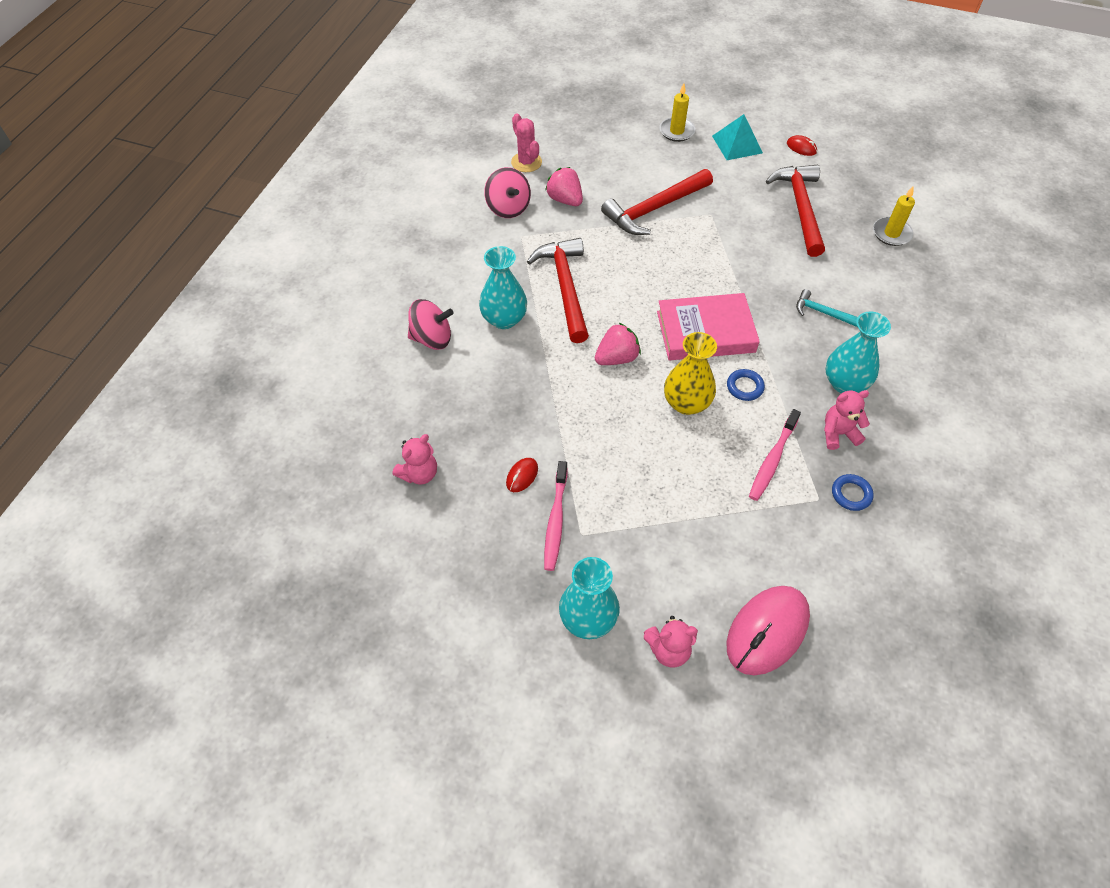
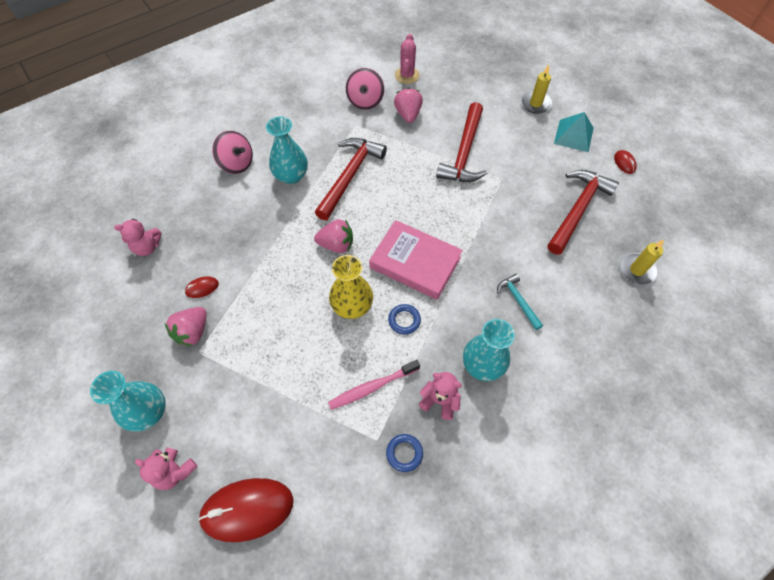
camera: 35 degrees right, 5 degrees up
pink toothbrush [544,461,568,571] -> pink strawberry [165,307,207,346]
red hammer [601,169,713,235] -> red hammer turned 75 degrees counterclockwise [436,102,487,182]
pink mouse [726,586,810,675] -> red mouse [198,478,293,542]

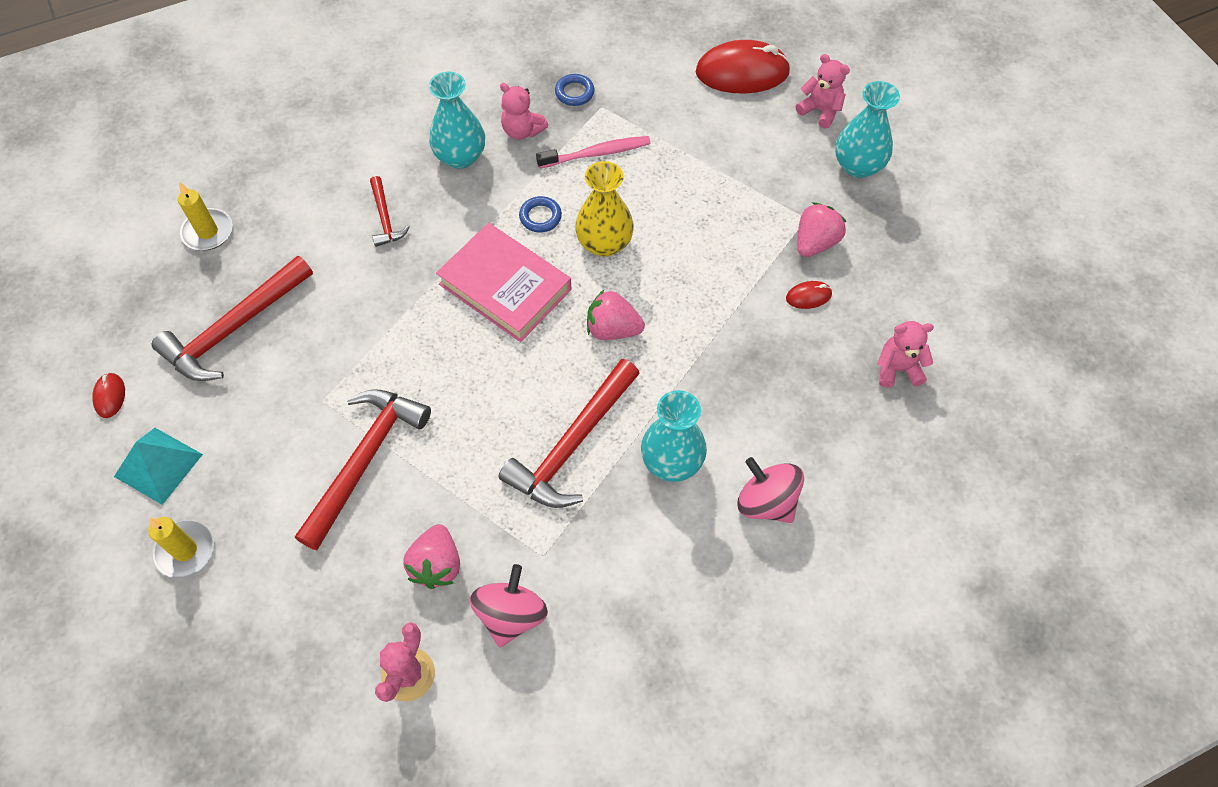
camera: 170 degrees left, 0 degrees up
turquoise hammer [497,274,543,330] -> red hammer [370,176,410,247]

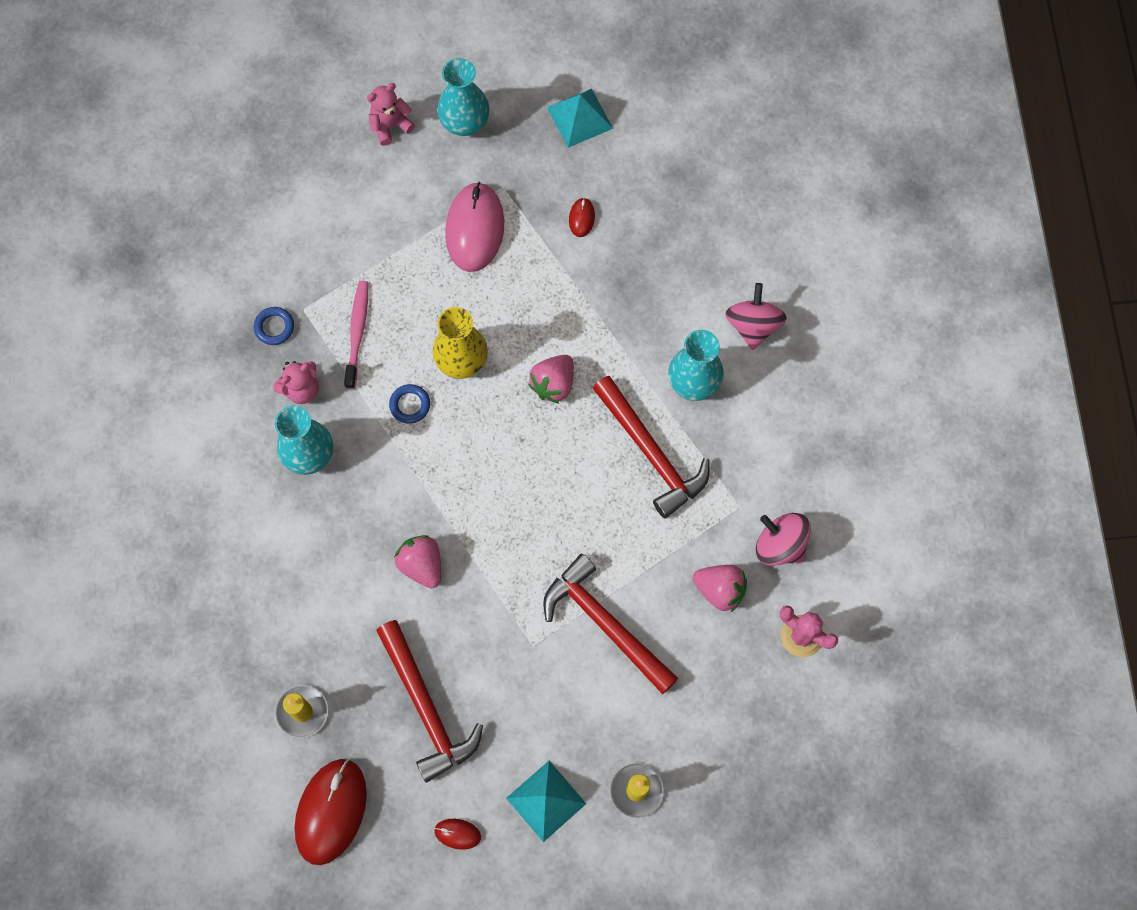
camera: 70 degrees left, 10 degrees up
red hammer [370,176,410,247] -> none
pink book [436,223,571,342] -> none
red mouse [696,40,791,94] -> red mouse moved to [295,759,367,865]
pink spinning top [737,457,804,523] -> pink spinning top turned 120 degrees clockwise [725,283,787,350]
pink strawberry [797,202,846,257] -> pink strawberry moved to [395,535,441,588]
pink teddy bear [878,321,934,388] -> none
none -> pink mouse [445,182,504,272]
none -> turquoise pyramid [547,89,613,148]

